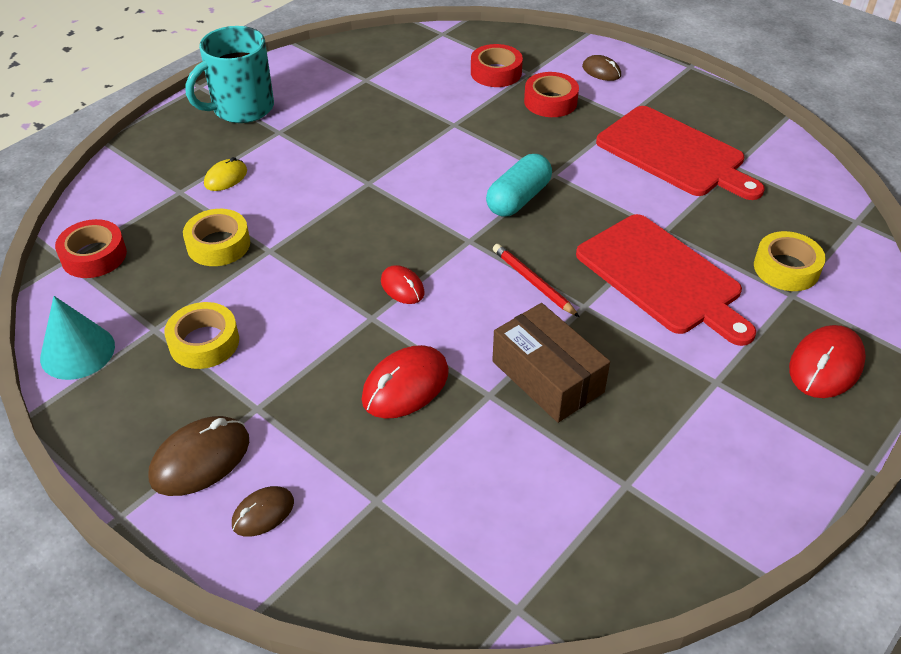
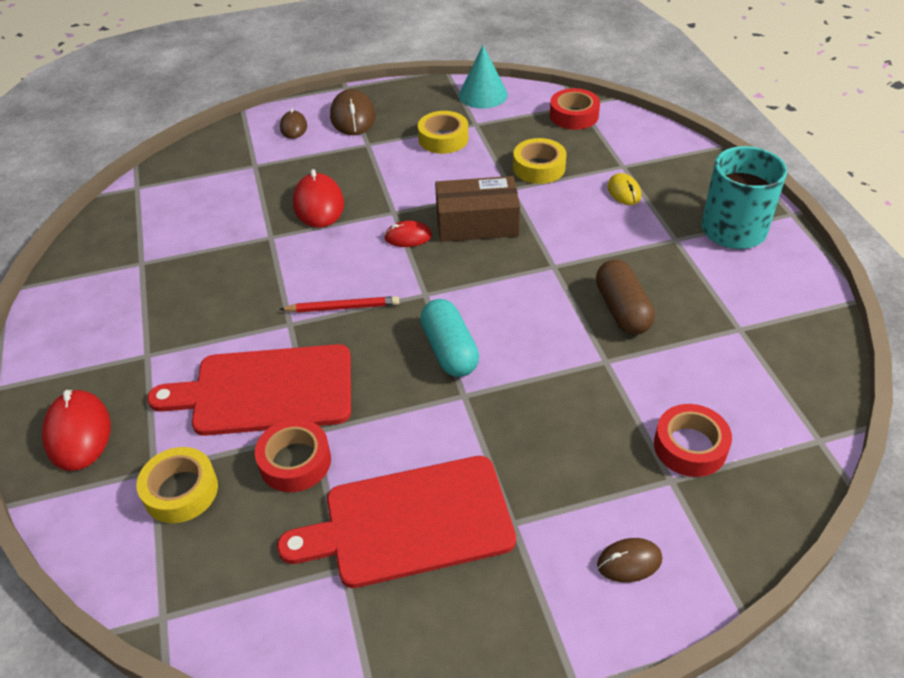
camera: 125 degrees right, 0 degrees up
brown box [492,303,610,423] -> brown box moved to [435,176,520,242]
red tape [524,72,579,117] -> red tape moved to [255,419,331,492]
none -> brown capsule [596,260,655,335]

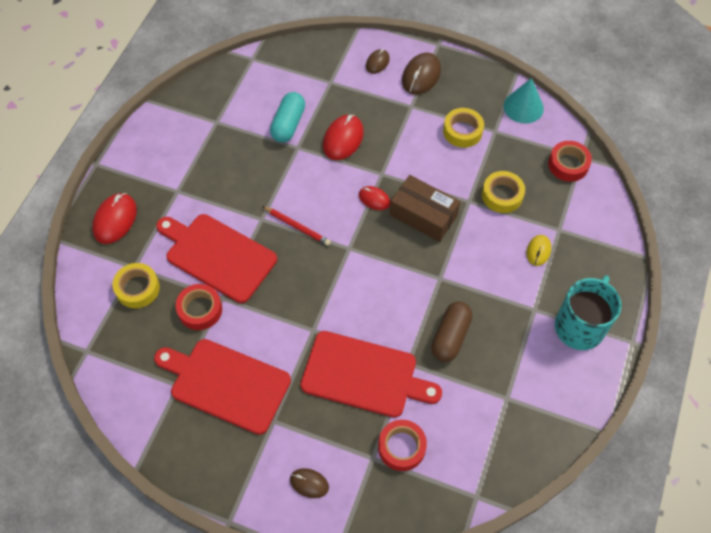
camera: 35 degrees right, 15 degrees up
turquoise capsule [420,299,479,377] -> turquoise capsule moved to [270,92,305,142]
none -> red cutting board [300,331,442,418]

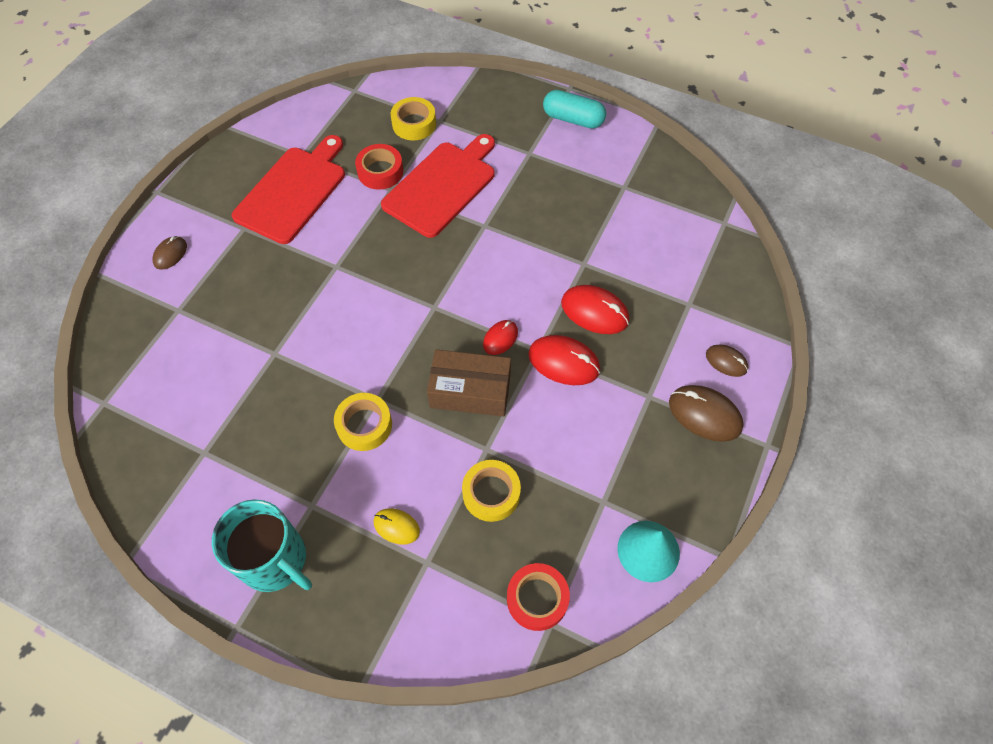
camera: 95 degrees right, 0 degrees up
red mouse [92,193,137,244] -> red mouse moved to [528,335,600,385]
red pencil [262,206,331,246] -> none
turquoise capsule [270,92,305,142] -> turquoise capsule moved to [543,90,606,129]
red cutting board [300,331,442,418] -> none
red tape [378,420,427,471] -> none
brown box [390,175,460,242] -> brown box turned 60 degrees clockwise [427,350,511,417]
brown capsule [431,301,472,362] -> none
yellow tape [443,108,484,148] -> yellow tape moved to [334,393,392,451]

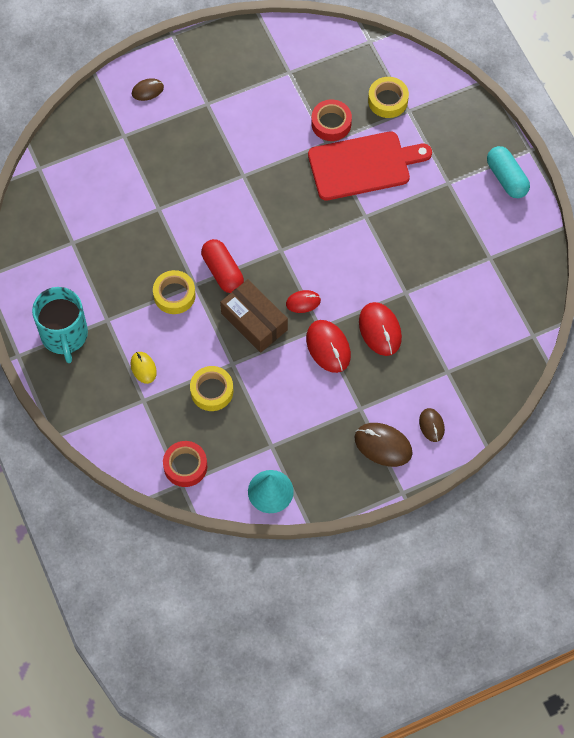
camera: 40 degrees right, 5 degrees up
red cutting board [232,135,345,244] -> none
brown mouse [669,385,743,442] -> brown mouse turned 45 degrees counterclockwise [354,423,413,467]
none -> red capsule [201,239,244,293]

